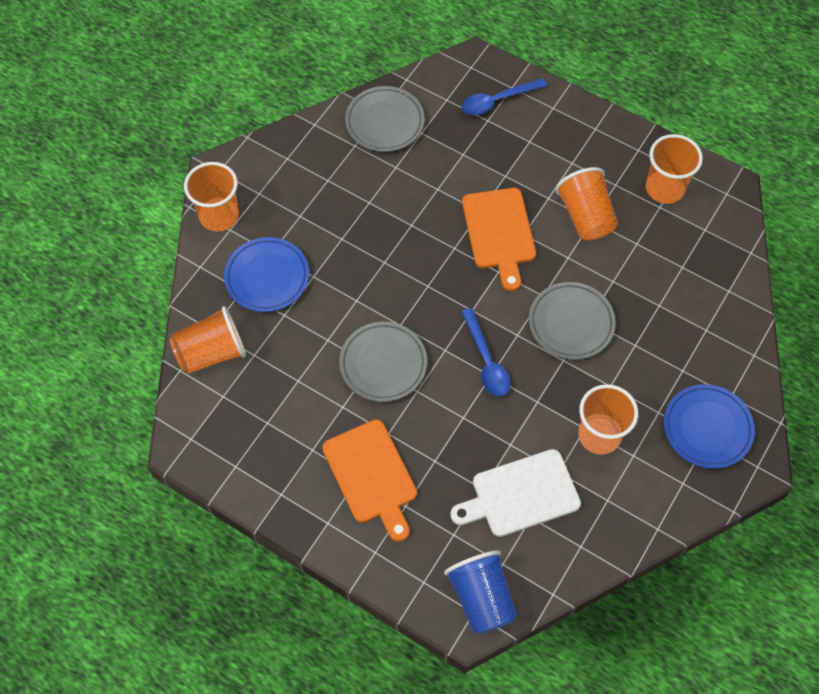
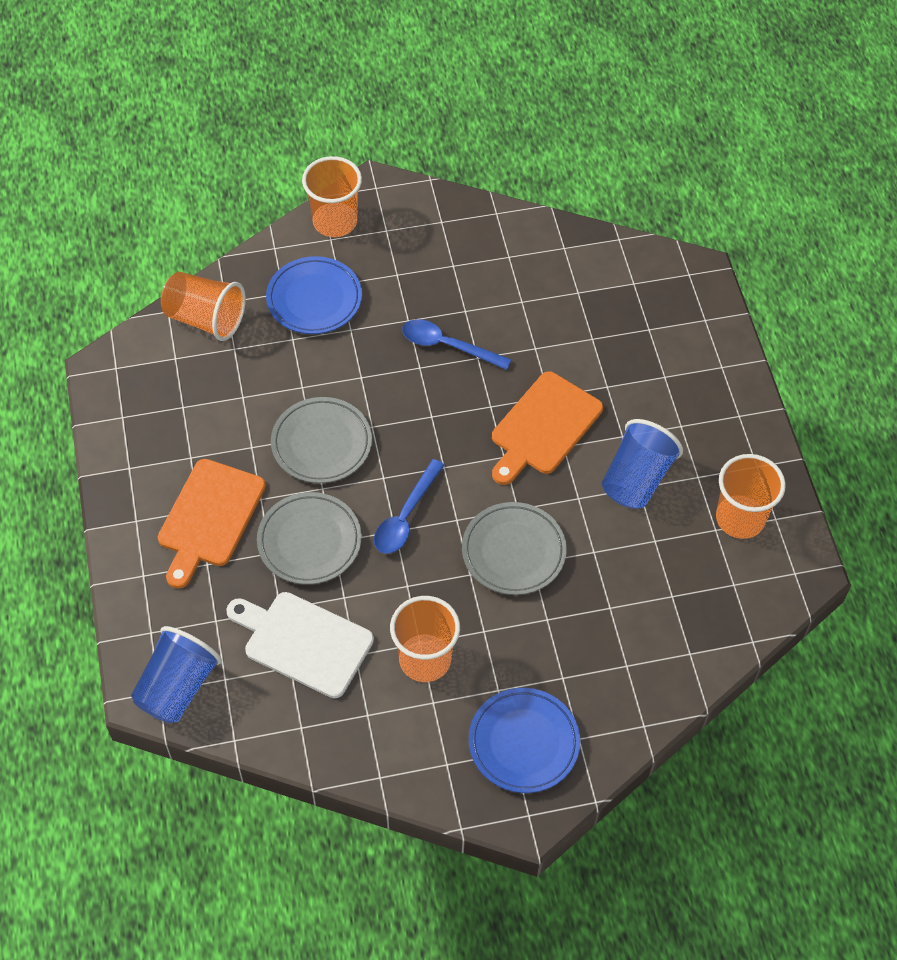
camera: 45 degrees right, 5 degrees down
grey plate [345,86,425,152] -> grey plate moved to [257,492,361,585]
blue spoon [461,78,547,115] -> blue spoon moved to [402,319,512,370]
orange cup [555,167,618,241] -> blue cup [602,419,683,509]

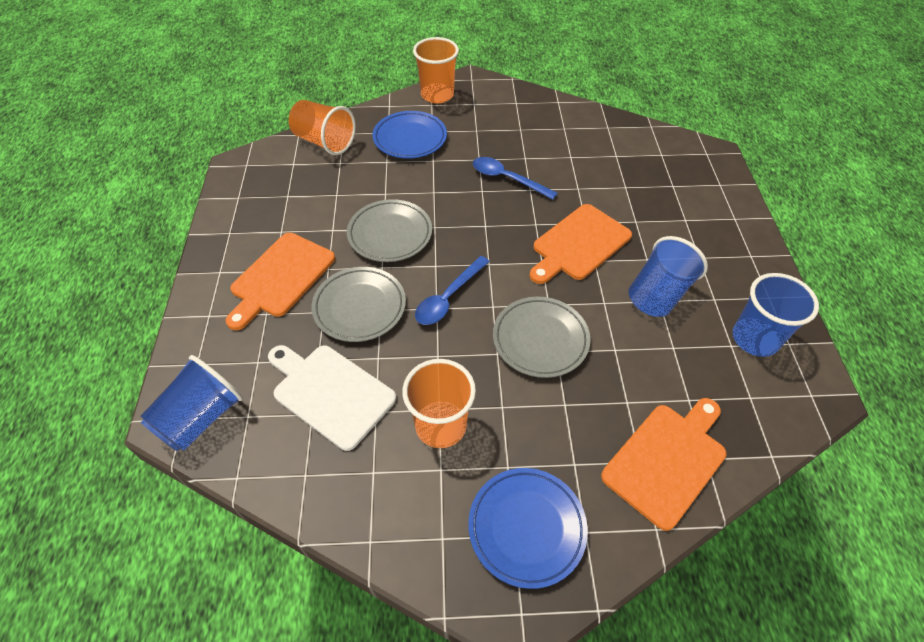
camera: 10 degrees right, 5 degrees down
orange cup [716,454,786,539] -> blue cup [733,273,819,357]
none -> orange cutting board [601,398,726,531]

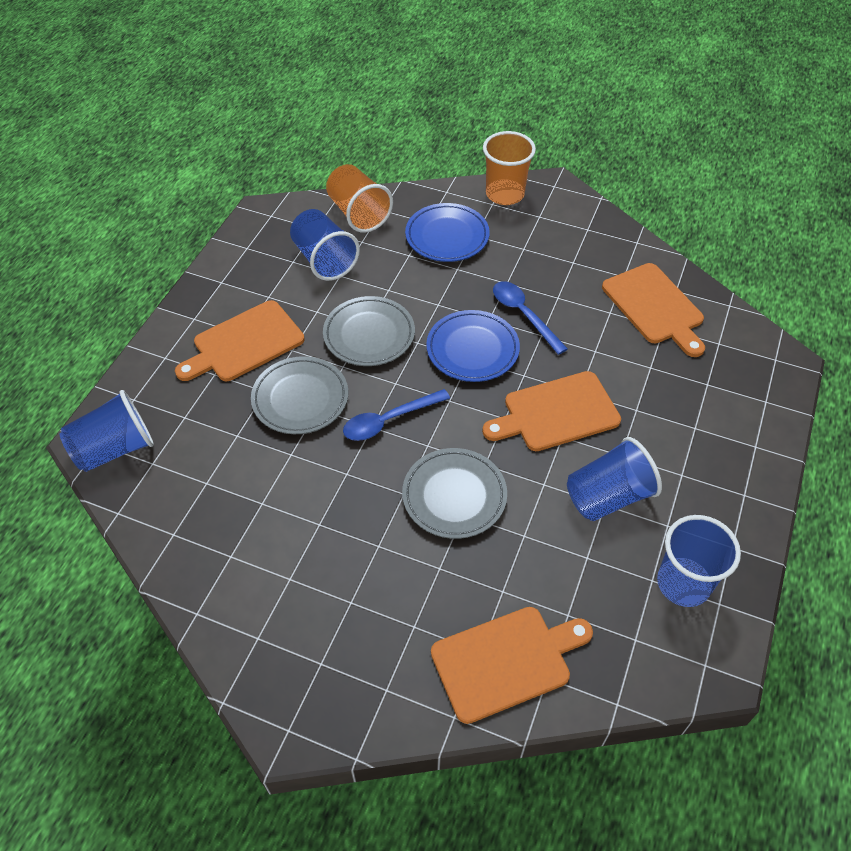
camera: 25 degrees right, 0 degrees up
white cutting board [268,345,396,451] -> none
orange cup [402,359,476,448] -> none
blue plate [468,468,588,589] -> blue plate moved to [426,310,520,382]
none -> blue cup [290,209,360,281]
none -> orange cutting board [602,263,705,357]

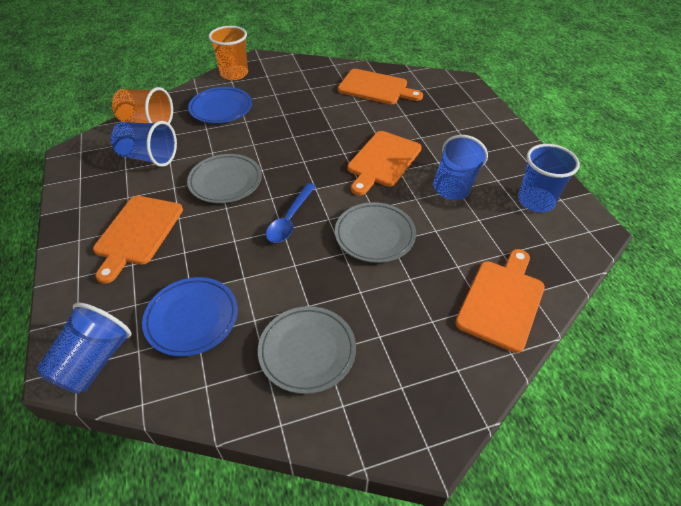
camera: 40 degrees left, 5 degrees down
grey plate [251,356,348,434] -> grey plate moved to [258,306,356,394]
blue plate [426,310,520,382] -> blue plate moved to [142,277,238,357]
blue spoon [493,281,568,355] -> none

